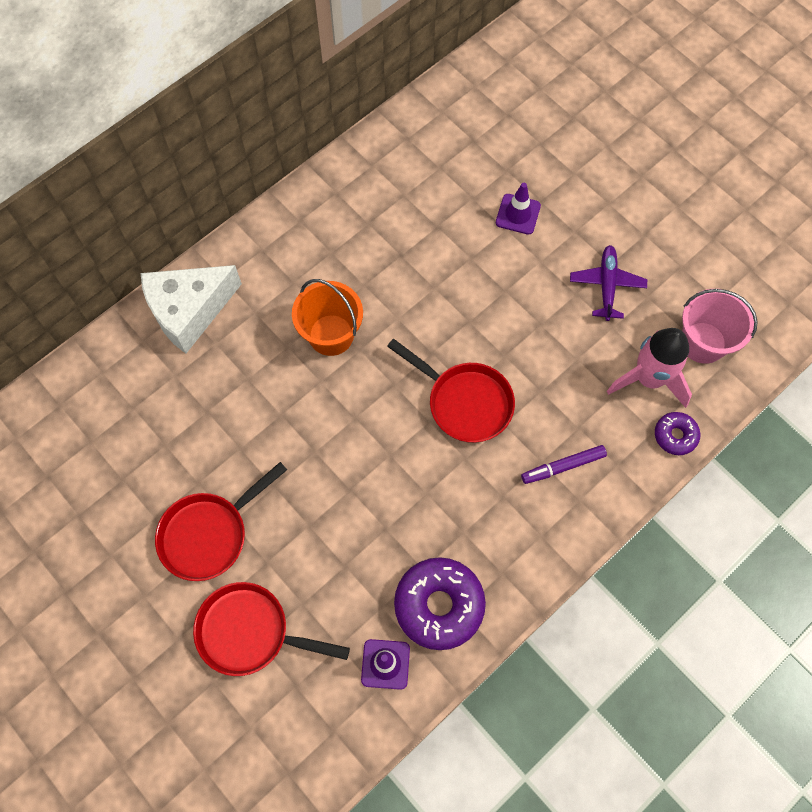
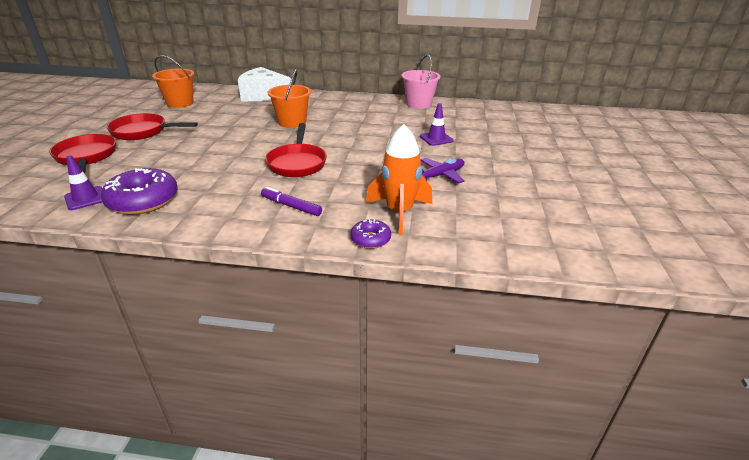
camera: 50 degrees right, 35 degrees down
pink rocket [607,328,692,408] -> orange rocket [366,124,432,235]
pink bucket [682,289,758,364] -> pink bucket moved to [402,54,441,109]
none -> orange bucket [152,55,194,108]

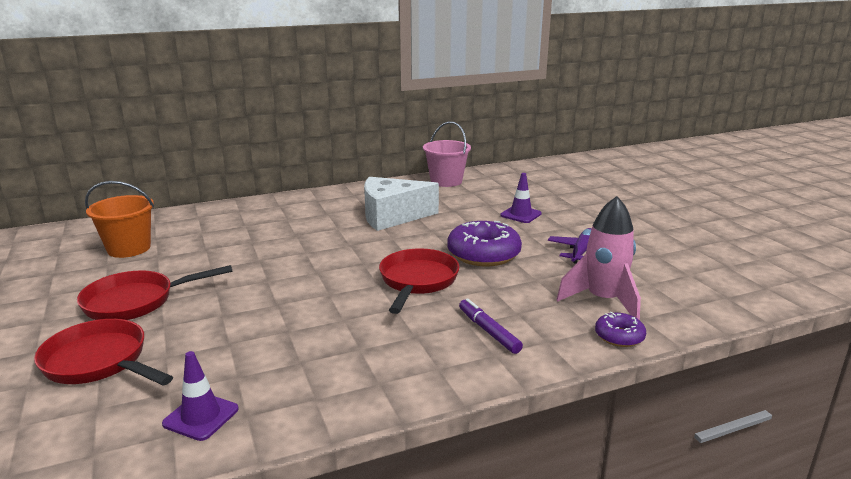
camera: 30 degrees left, 10 degrees down
purple donut [101,168,178,215] -> purple donut moved to [447,221,522,266]
white cheese [238,67,291,102] -> white cheese moved to [364,177,439,231]
purple marker [261,187,322,216] -> purple marker turned 60 degrees clockwise [459,298,523,354]
red pan [265,123,327,177] -> red pan turned 135 degrees counterclockwise [379,248,459,314]
orange bucket [267,69,311,128] -> none
orange rocket [366,124,432,235] -> pink rocket [556,196,641,320]

